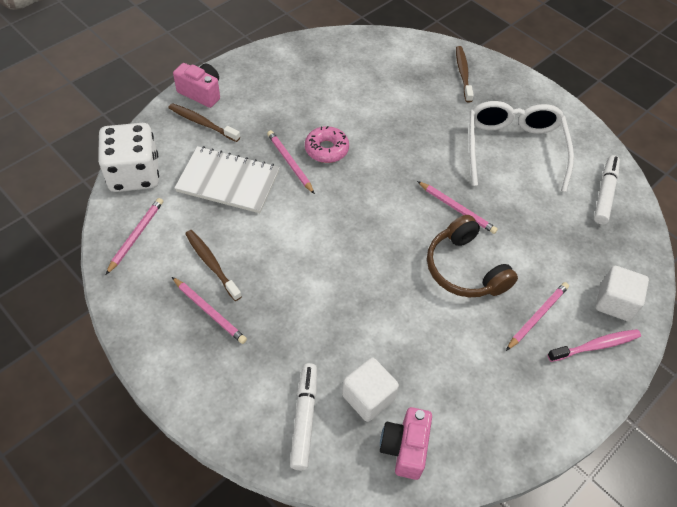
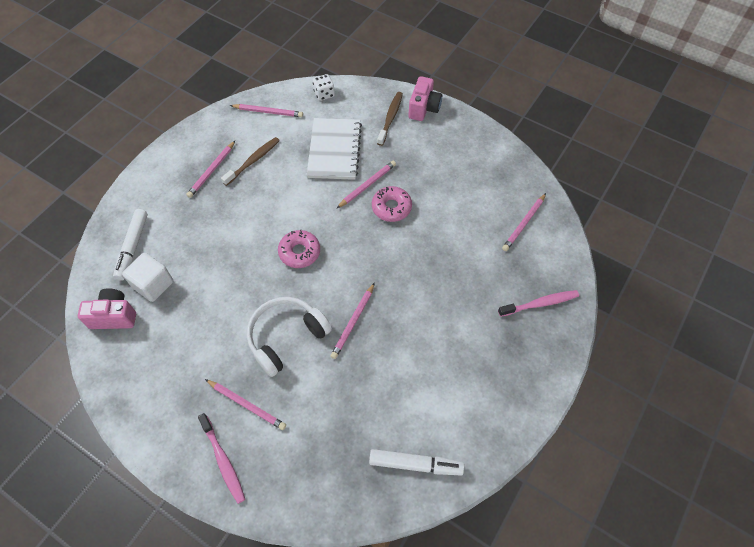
camera: 80 degrees right, 5 degrees up
white dice [98,123,159,192] -> white dice [313,74,335,101], size x0.46
white marker [290,363,317,470] -> white marker turned 105 degrees clockwise [113,209,148,281]
brown headphones [427,215,518,297] -> white headphones [247,297,332,377]
brown toothbrush [456,46,474,103] -> pink toothbrush [498,290,579,317]
white glasses [469,101,574,192] -> none
white cube [595,266,649,321] -> none
none -> pink donut [278,230,320,268]
none -> pink pencil [502,193,546,251]

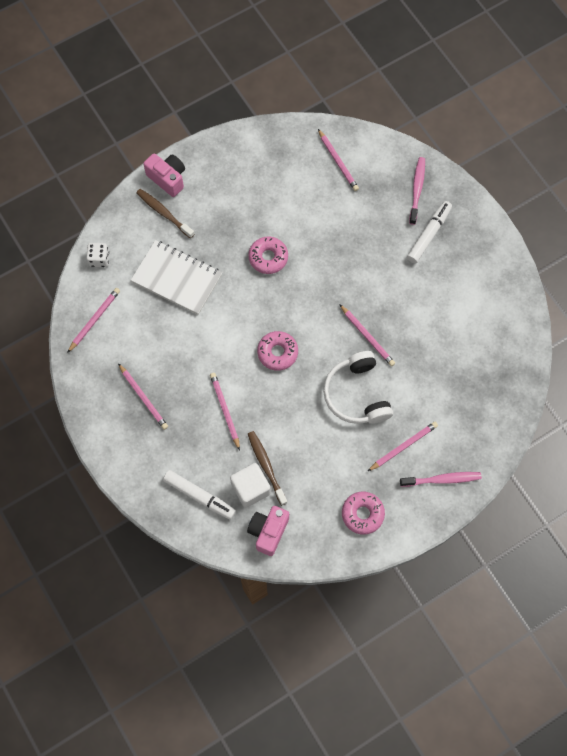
camera: 65 degrees left, 10 degrees up
brown toothbrush [221,137,280,186] -> brown toothbrush moved to [248,431,288,506]
pink pencil [336,160,396,209] -> pink pencil moved to [210,373,240,450]
white marker [369,449,464,475] -> white marker moved to [407,201,452,263]
none -> pink donut [342,492,385,534]

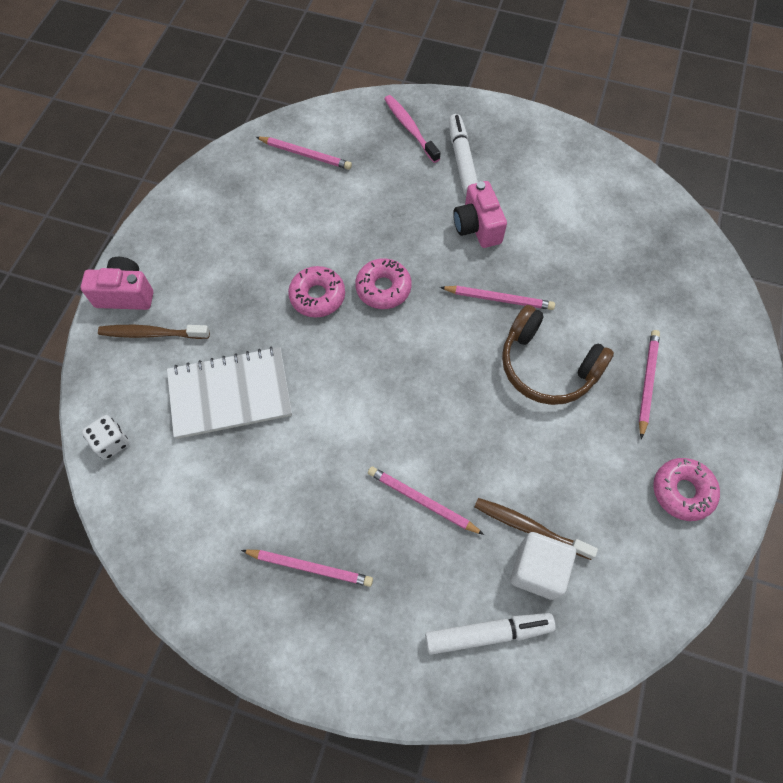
camera: 40 degrees left, 5 degrees down
pink pencil [67,288,120,353] -> none
pink camera [247,506,289,556] -> pink camera moved to [453,181,507,248]
pink donut [257,331,298,371] -> pink donut moved to [355,258,412,309]
white headphones [323,351,393,424] -> brown headphones [502,305,614,405]
pink toothbrush [400,472,482,487] -> none

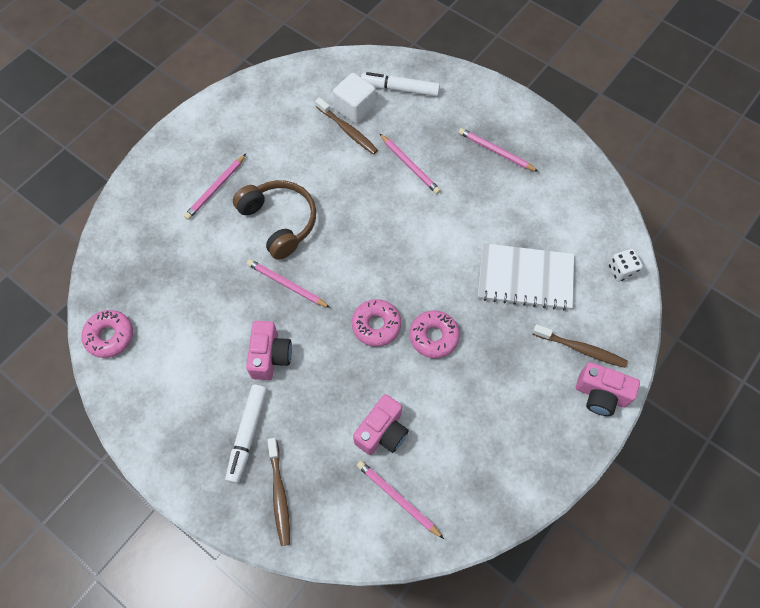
camera: 160 degrees left, 0 degrees up
pink toothbrush [384,95,441,163] -> brown toothbrush [267,438,290,546]
pink donut [653,458,720,521] -> pink donut moved to [81,310,133,358]
none -> pink camera [353,394,409,455]

